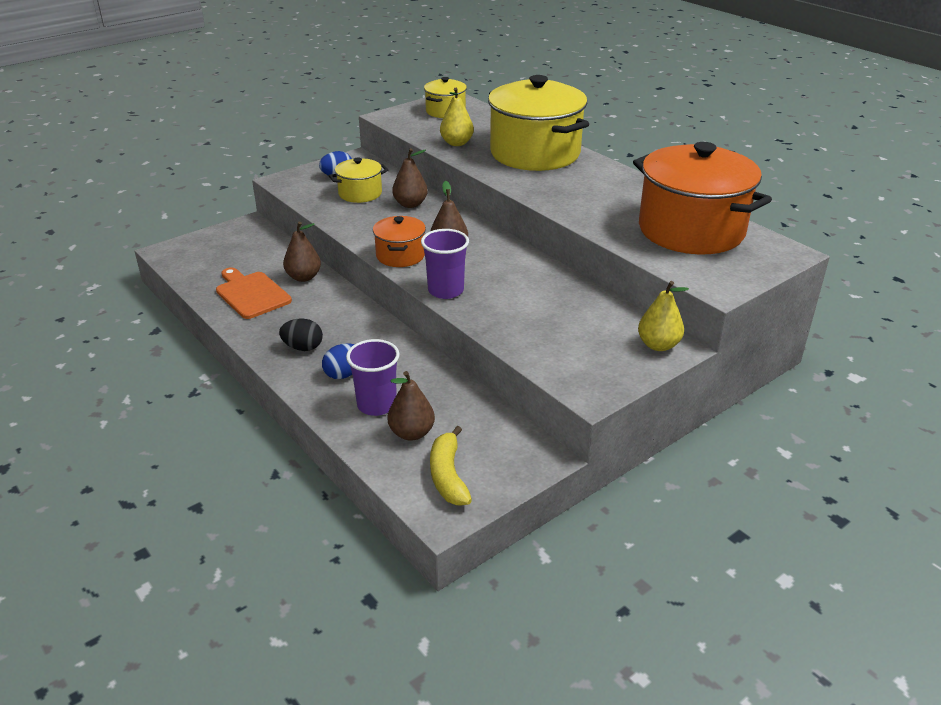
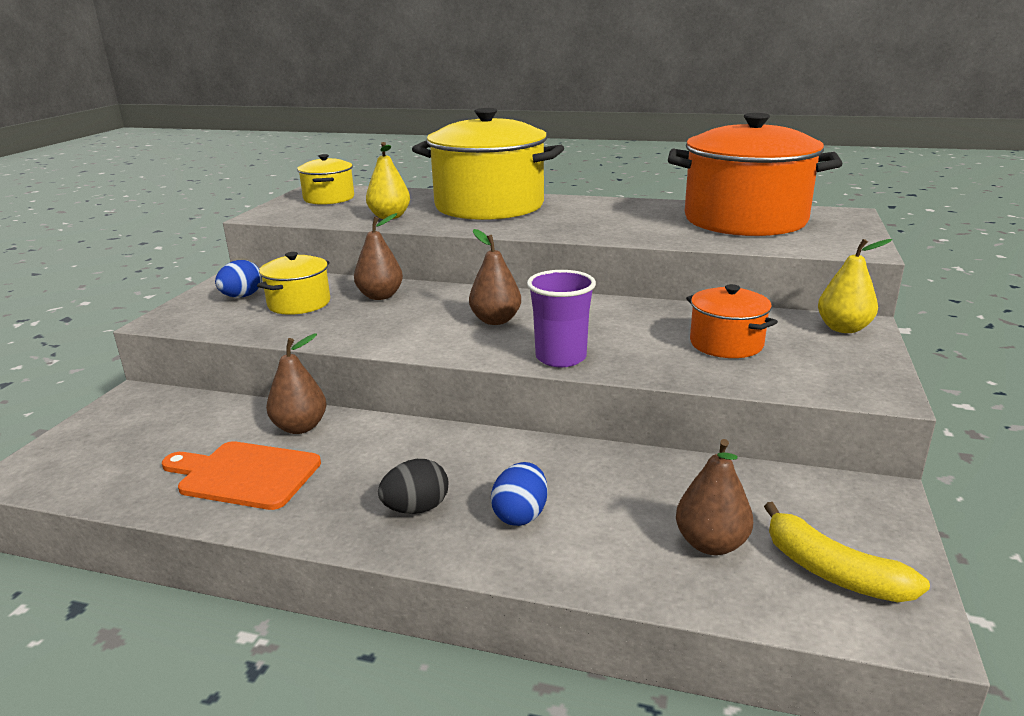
camera: 35 degrees left, 10 degrees down
purple cup [346,339,400,416] -> none
orange pot [373,216,426,267] -> orange pot moved to [686,284,778,358]

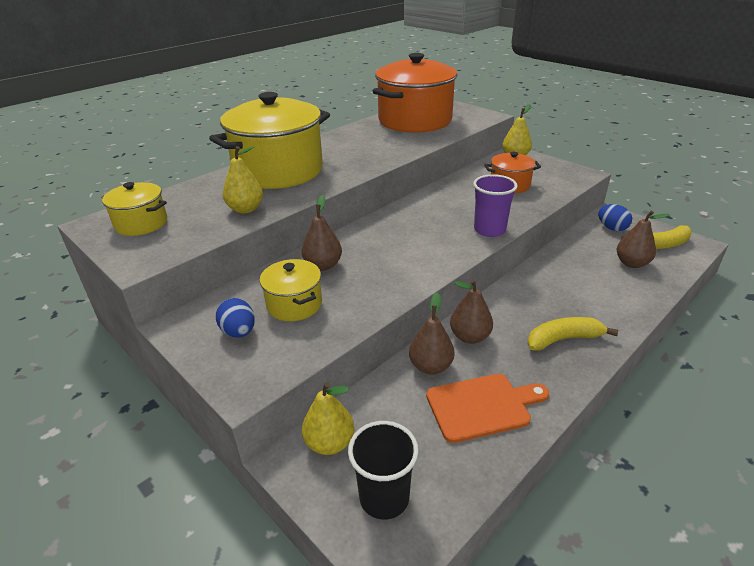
camera: 60 degrees left, 10 degrees up
orange cutting board [162,441,321,510] -> orange cutting board turned 150 degrees counterclockwise [426,374,549,443]
black egg [378,459,449,514] -> yellow banana [528,317,618,351]
brown pear [469,229,521,325] -> brown pear moved to [450,279,493,344]
blue egg [491,462,548,526] -> blue egg moved to [598,204,632,231]
none -> yellow pear [302,382,355,455]
none -> black cup [348,421,419,520]

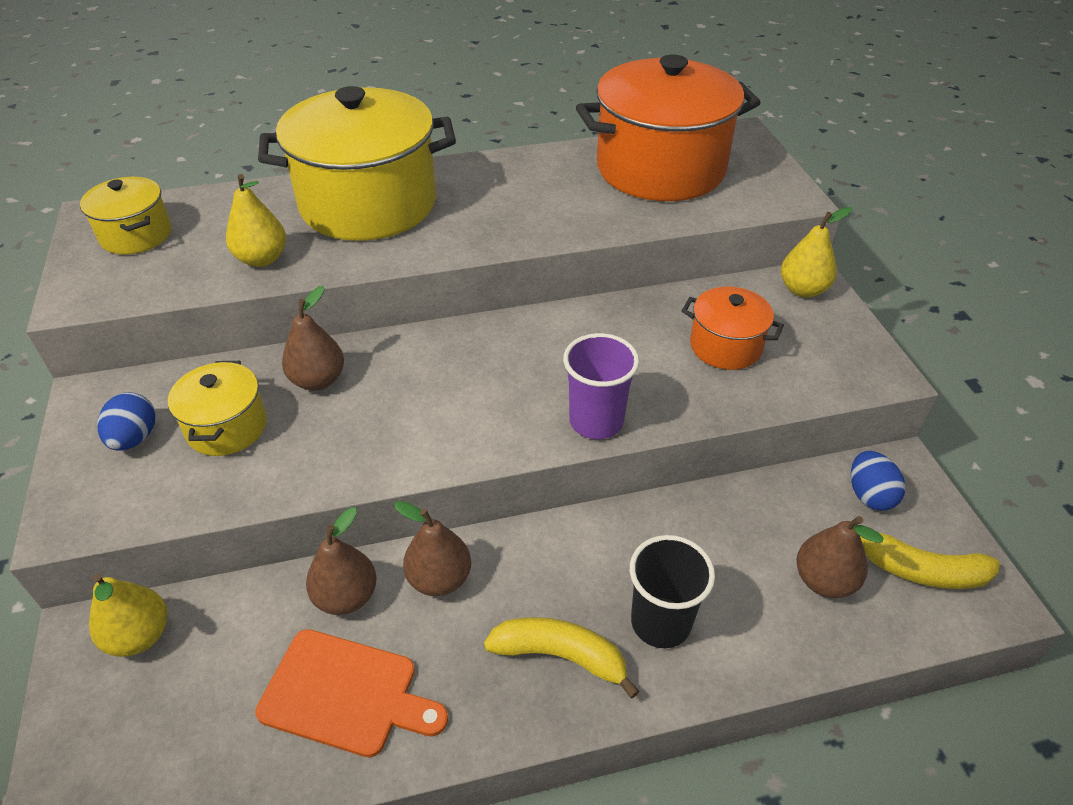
camera: 30 degrees right, 10 degrees up
black cup [348,421,419,520] -> black cup moved to [630,535,715,648]

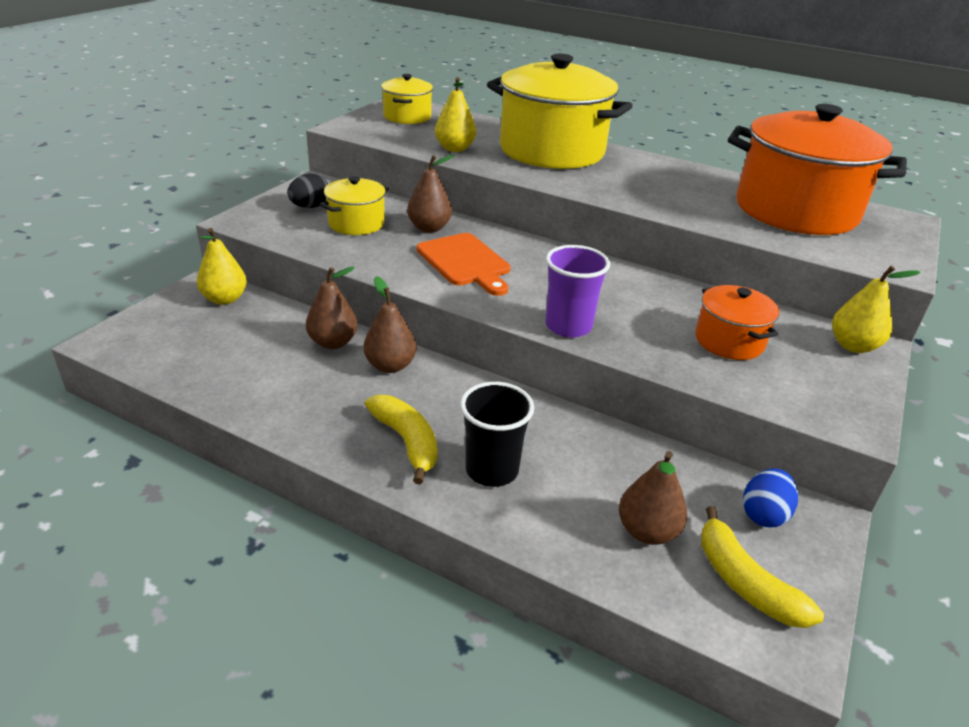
camera: 40 degrees right, 10 degrees down
blue egg [98,392,155,451] -> black egg [287,173,328,208]
orange cutting board [255,629,448,757] -> orange cutting board moved to [417,233,510,296]

